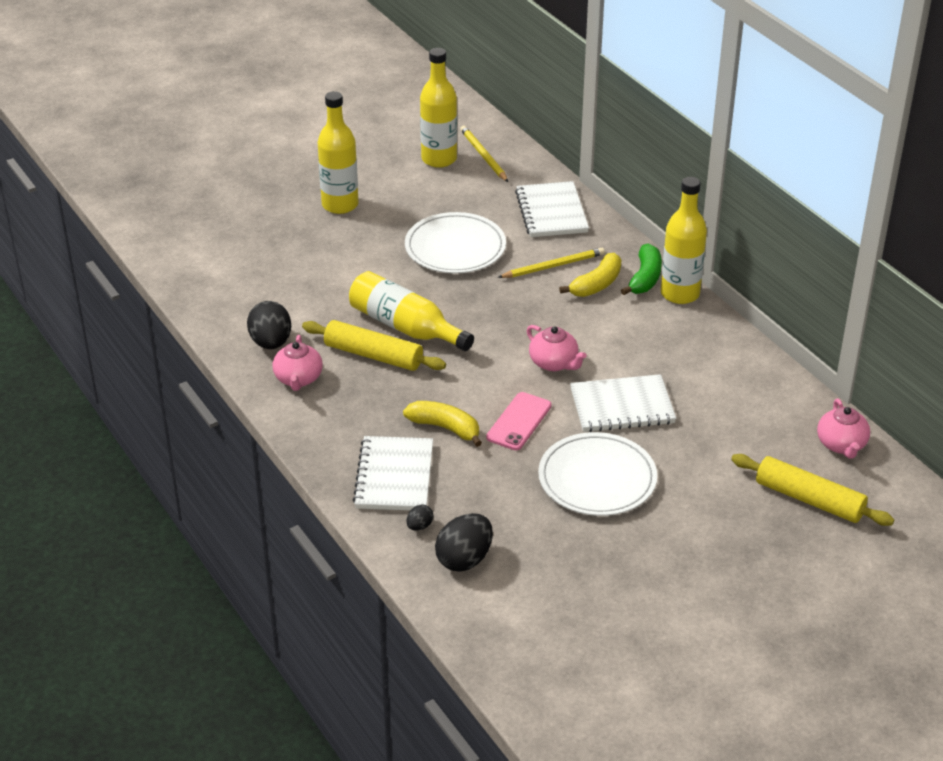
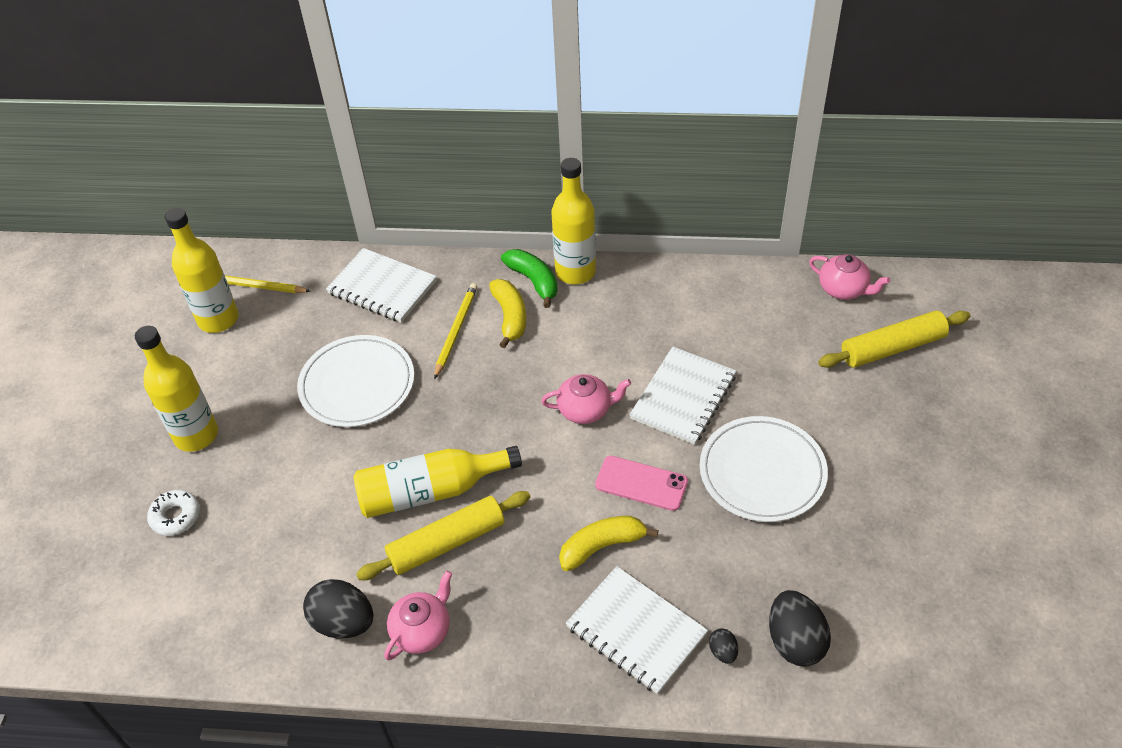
camera: 50 degrees left, 10 degrees up
pink teapot [272,335,323,391] -> pink teapot turned 90 degrees counterclockwise [384,571,452,660]
pink phone [486,392,552,450] -> pink phone turned 45 degrees counterclockwise [595,456,688,511]
none -> white donut [147,490,200,536]

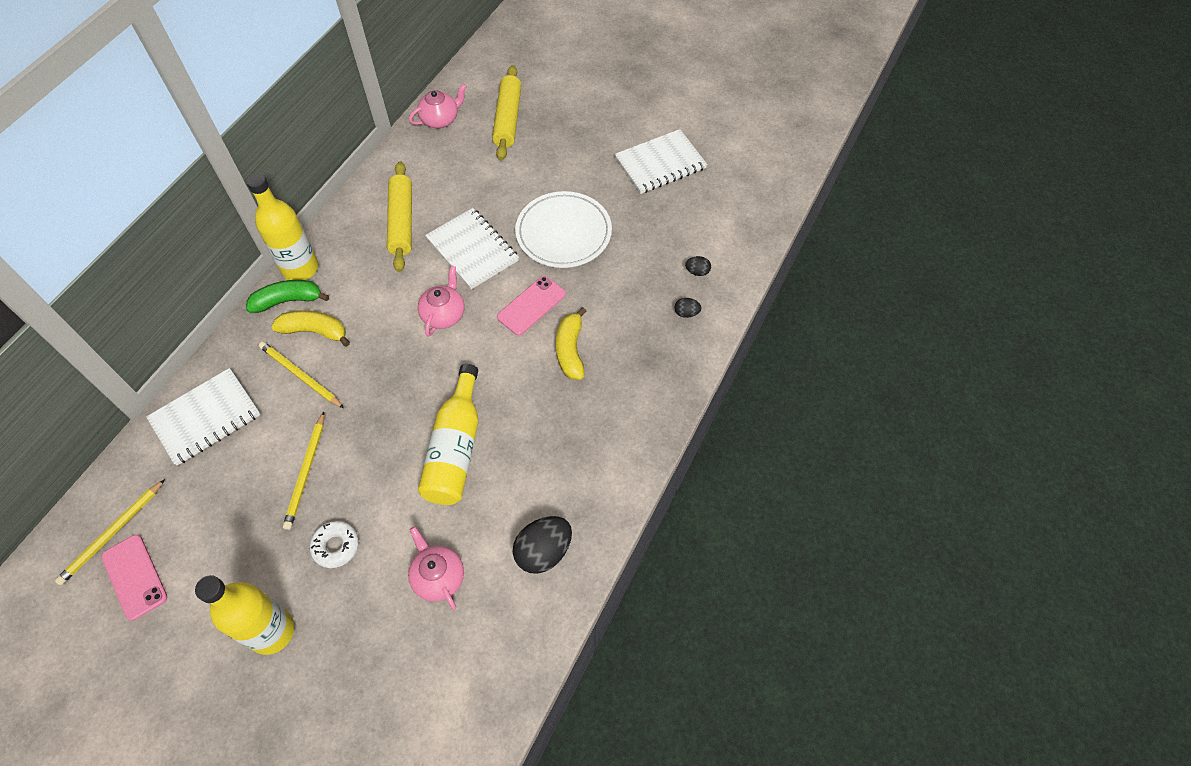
camera: 70 degrees left, 10 degrees up
white donut [147,490,200,536] -> white donut moved to [309,521,359,568]
yellow bottle [165,208,238,333] -> pink phone [101,535,167,621]
white plate [297,335,414,427] -> yellow pencil [283,412,324,530]
yellow rolling pin [356,491,530,580] -> yellow rolling pin moved to [387,161,412,272]
pink teapot [384,571,452,660] -> pink teapot moved to [408,526,464,610]
white notebook [566,566,708,694] -> white notebook moved to [615,129,707,194]
black egg [769,590,831,666] -> black egg [685,256,711,276], size x0.48

